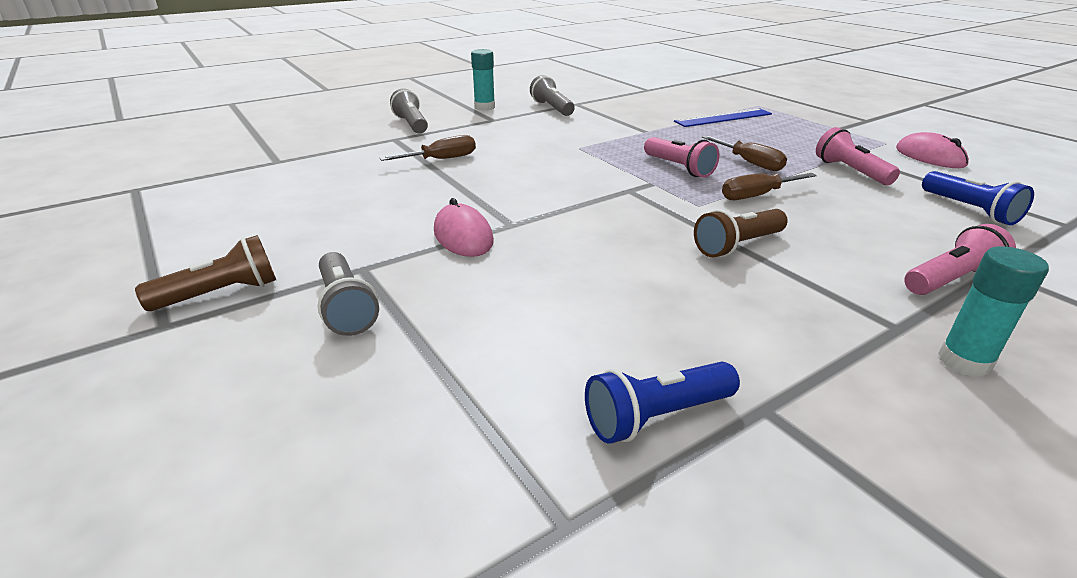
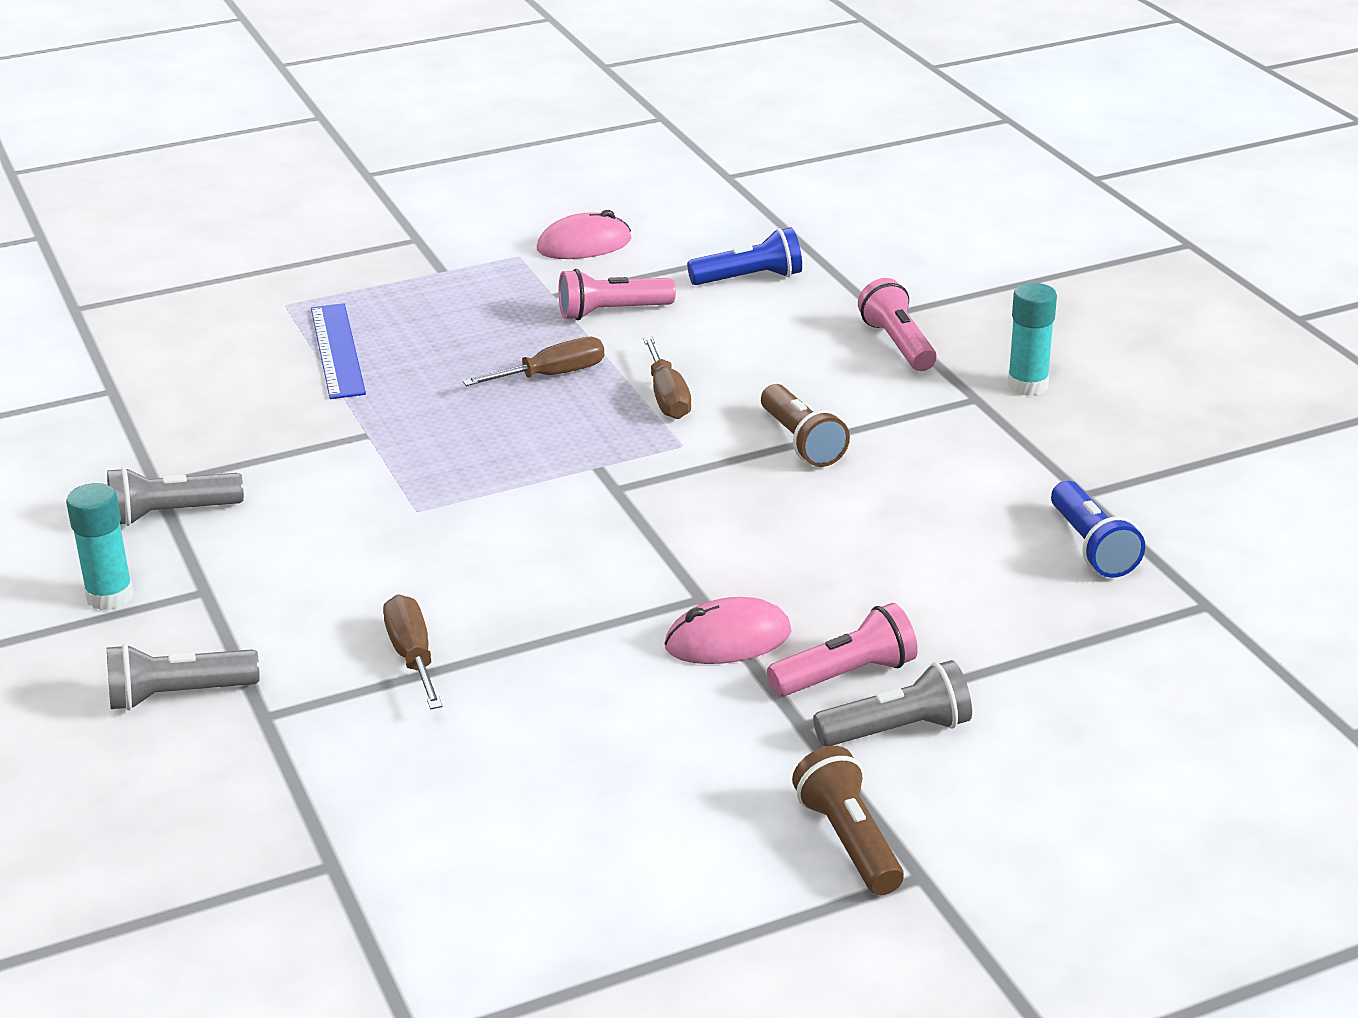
camera: 80 degrees left, 0 degrees up
pink flashlight [644,137,720,178] -> pink flashlight moved to [767,603,918,697]

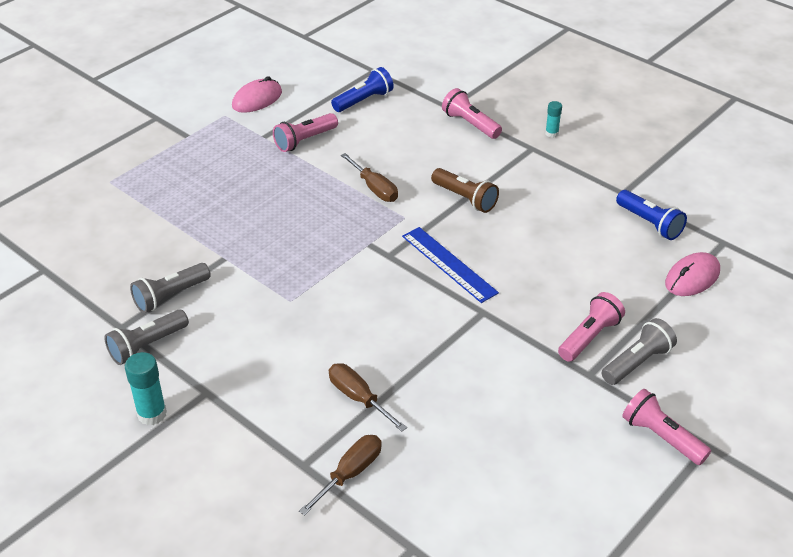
camera: 25 degrees left, 10 degrees up
grey flashlight [107,643,260,710] -> grey flashlight moved to [130,263,211,313]
blue ruler [311,303,366,399] -> blue ruler moved to [402,227,499,303]
brown screwdriver [463,337,604,386] -> brown screwdriver moved to [299,435,382,516]
pink mouse [664,597,791,664] -> pink mouse moved to [665,252,720,296]
brown flashlight [792,746,904,895] -> pink flashlight [622,389,711,465]
turquoise glue stick [1008,283,1057,396] -> turquoise glue stick [545,101,562,138], size x0.60

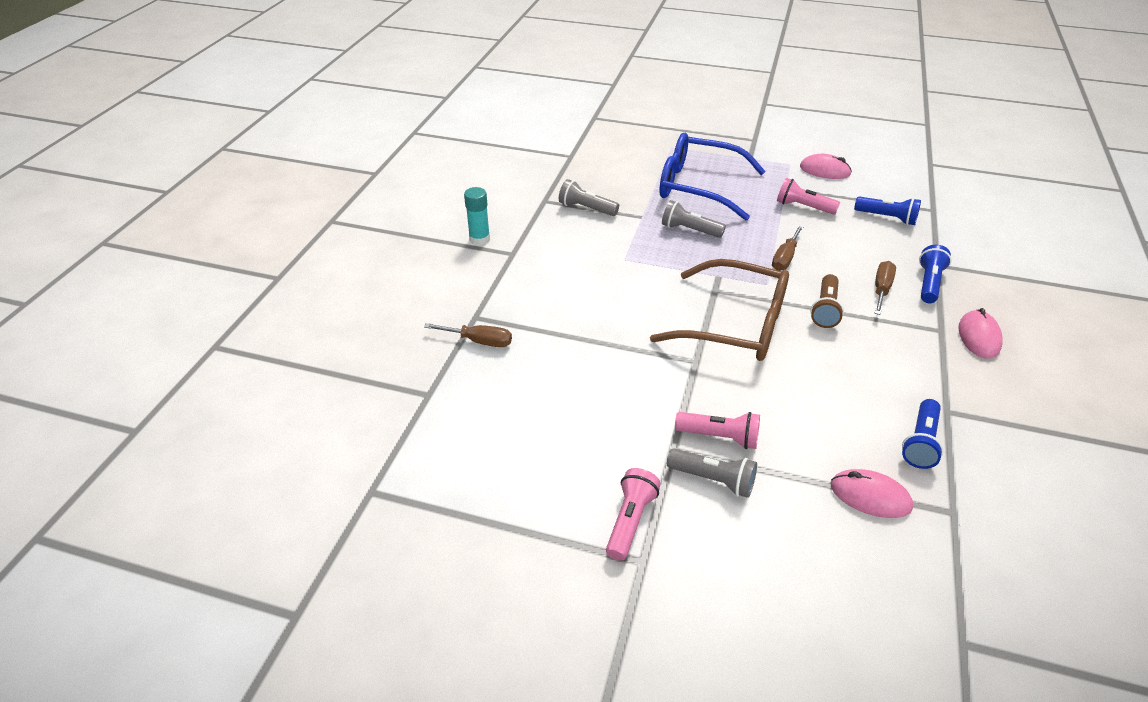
camera: 65 degrees right, 0 degrees up
grey flashlight [104,309,189,365] -> grey flashlight moved to [662,200,726,238]
brown screwdriver [329,363,407,432] -> brown screwdriver moved to [874,261,896,315]
blue ruler [402,227,499,303] -> brown glasses [650,259,789,361]
pink flashlight [442,88,502,139] -> blue flashlight [919,245,952,303]
turquoise glue stick [545,101,562,138] -> pink mouse [958,308,1003,358]
none -> blue glasses [659,133,766,220]

